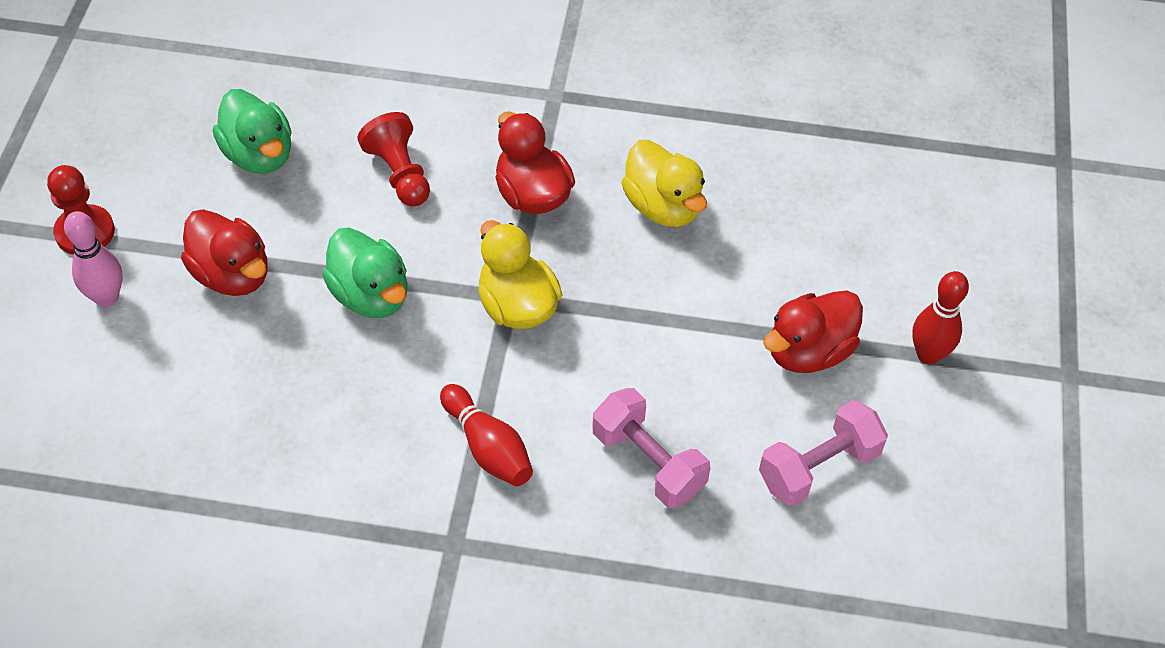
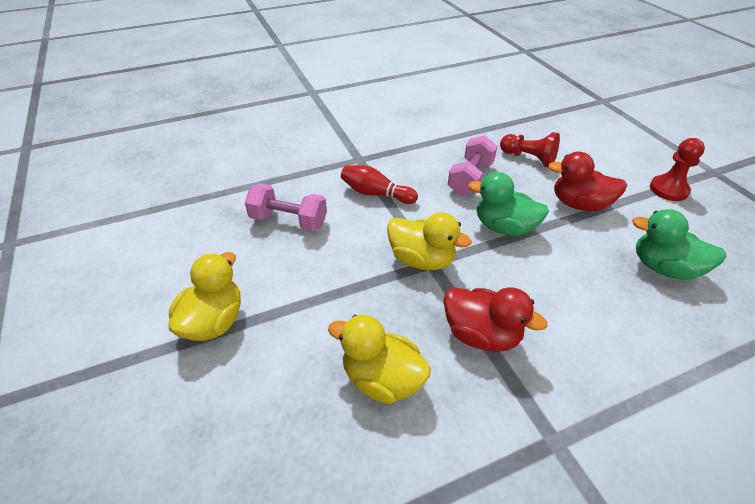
camera: 150 degrees right, 10 degrees down
pink bowling pin [64,211,123,307] -> none
red pawn [357,112,430,207] -> red pawn moved to [500,132,560,167]
pink dumbbell [759,400,888,506] -> pink dumbbell moved to [448,135,497,196]
red duck [763,290,863,373] -> yellow duck [169,252,241,341]
red bowling pin [912,271,969,365] -> none

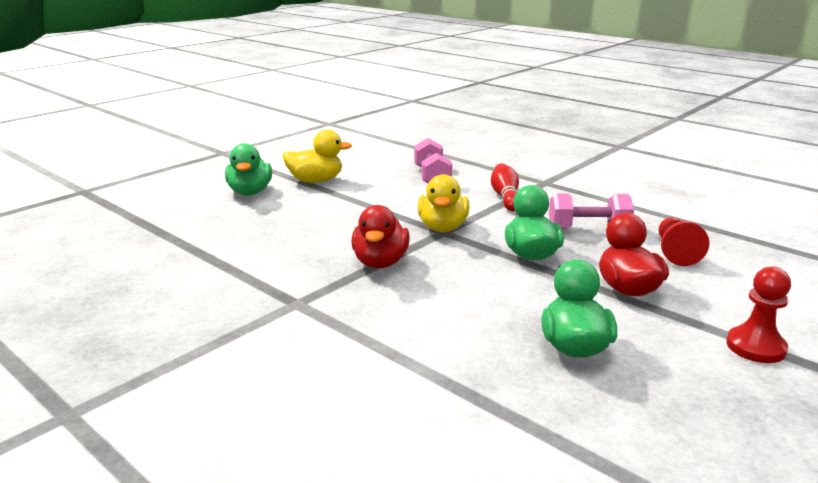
camera: 65 degrees right, 20 degrees down
yellow duck [328,315,431,404] -> none
none -> green duck [225,143,272,195]

